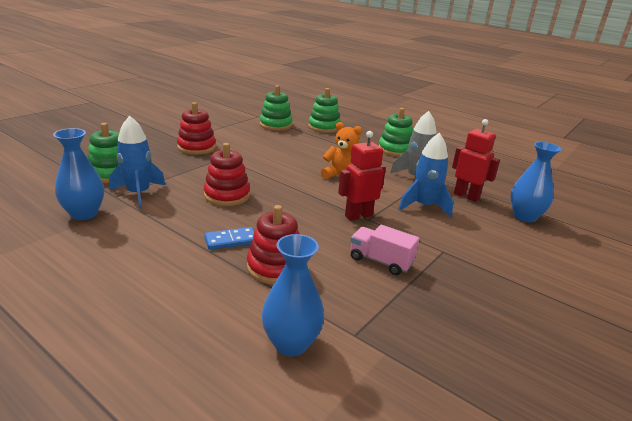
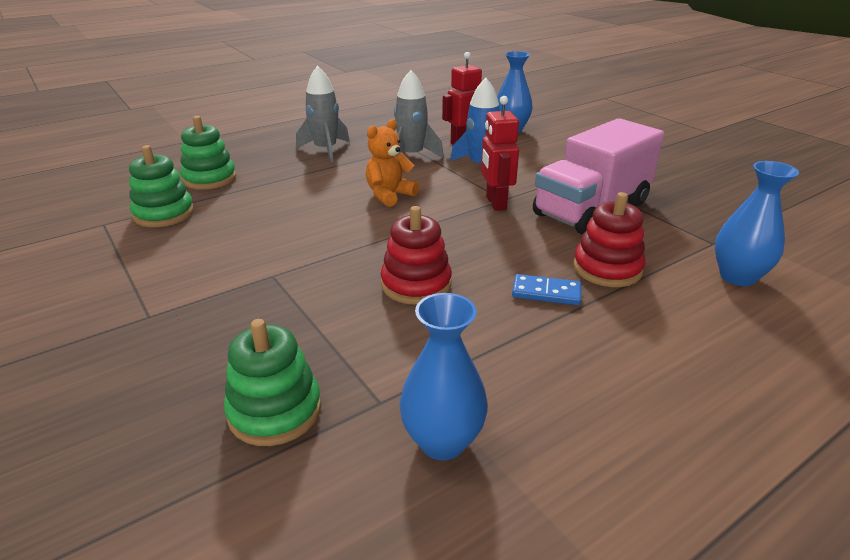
camera: 70 degrees left, 5 degrees up
blue rocket [109,116,165,209] -> none
red stacking toy [177,102,216,155] -> none
blue domino [204,227,254,250] -> blue domino turned 75 degrees counterclockwise [512,274,581,305]
pink truck [350,225,419,275] -> pink truck [533,118,664,235], size x2.02
green stacking toy [378,108,413,157] -> grey rocket [296,66,350,162]

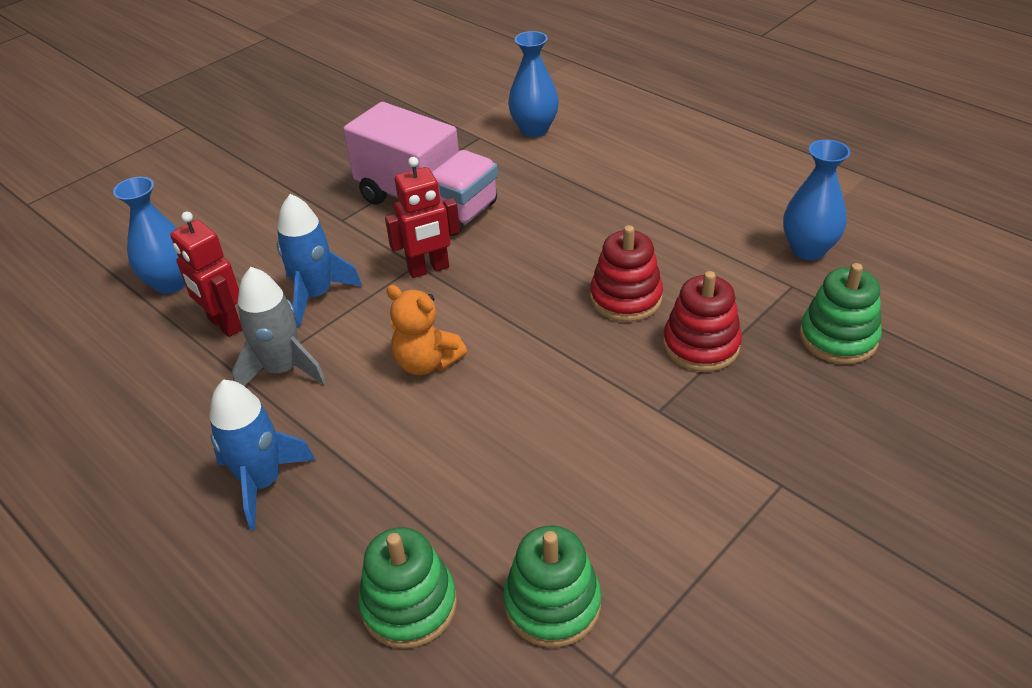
camera: 100 degrees left, 10 degrees up
grey rocket [296,66,350,162] -> blue rocket [209,380,315,530]
blue domino [512,274,581,305] -> none
red stacking toy [573,192,646,287] -> red stacking toy moved to [663,271,742,372]

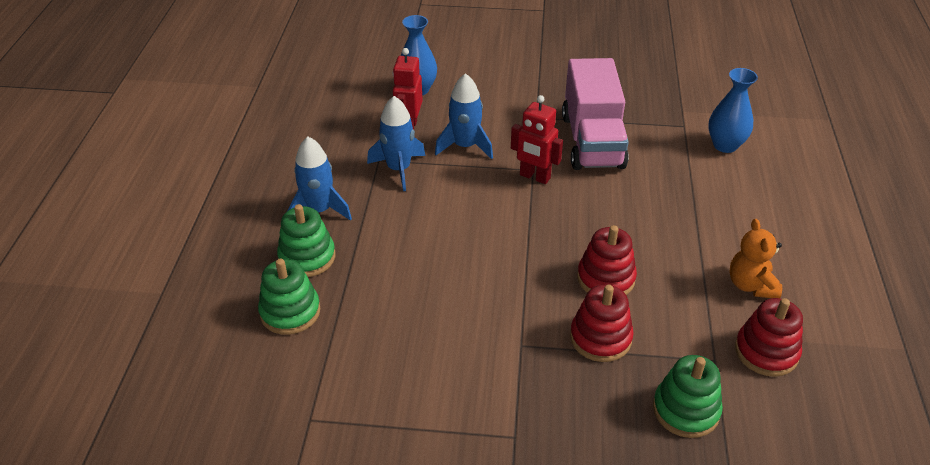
camera: 50 degrees right, 0 degrees up
grey rocket [232,267,326,386] -> blue rocket [367,96,425,191]
orange teddy bear [386,285,467,375] -> orange teddy bear moved to [729,219,782,298]
green stacking toy [504,526,602,647] -> green stacking toy moved to [277,204,335,277]
blue vase [783,140,850,260] -> red stacking toy [735,298,803,377]

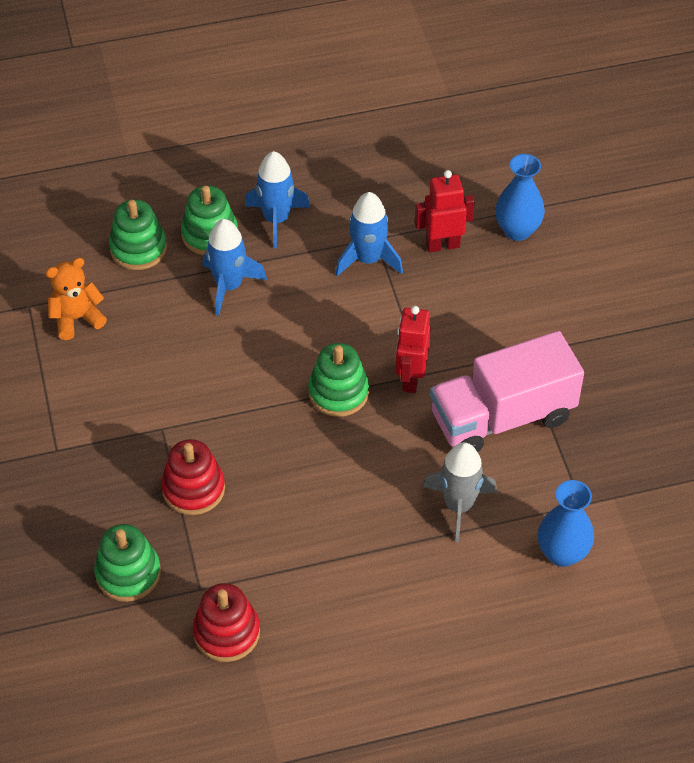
camera: 70 degrees right, 10 degrees up
blue rocket [435,73,493,159] -> blue rocket moved to [203,219,267,316]
red stacking toy [577,225,637,295] -> none
orange teddy bear [729,219,782,298] -> orange teddy bear moved to [45,258,107,340]
none -> green stacking toy [308,343,369,417]
none -> grey rocket [423,442,497,542]

